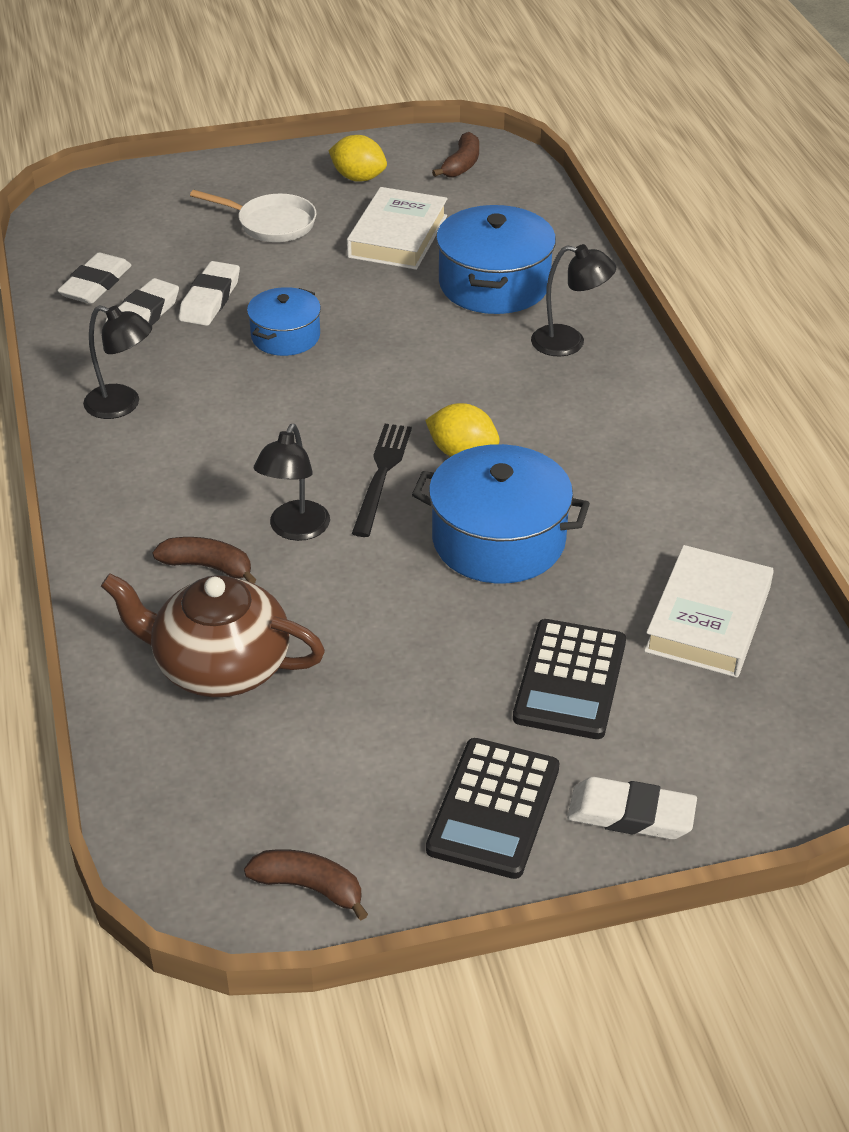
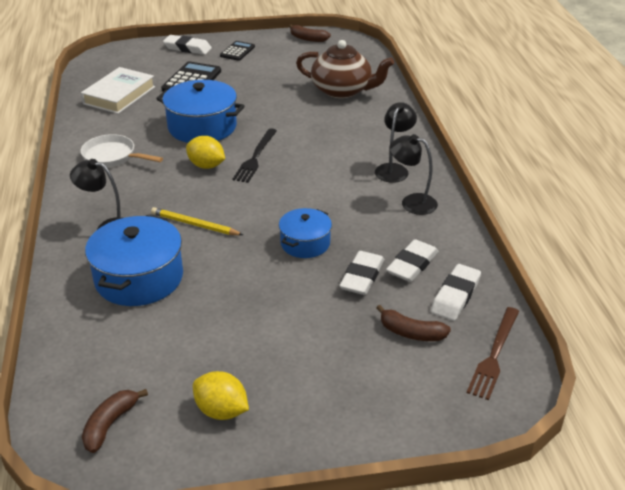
camera: 175 degrees left, 5 degrees down
brown banana [153,537,257,583] -> brown banana moved to [376,305,451,341]
white pan [190,190,316,242] -> white pan moved to [80,134,163,167]
black lamp [254,424,330,541] -> black lamp moved to [375,102,417,183]
white book [347,187,447,270] -> none
black calculator [426,738,559,879] -> black calculator [220,41,255,61], size x0.62
none -> yellow pencil [151,207,243,235]
none -> brown fork [467,307,519,400]

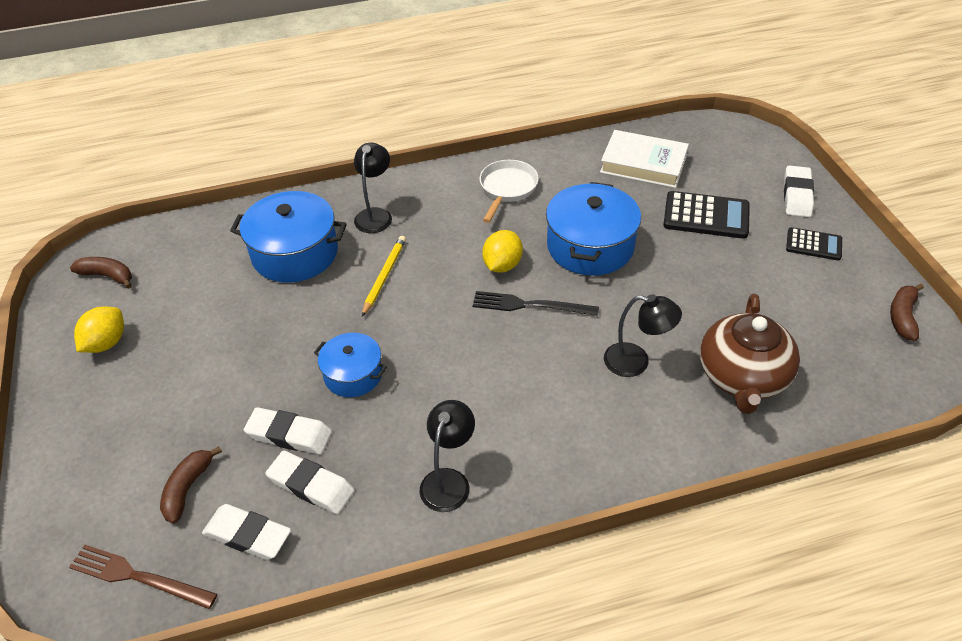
camera: 85 degrees right, 10 degrees up
black lamp [375,102,417,183] -> black lamp moved to [604,294,682,377]

